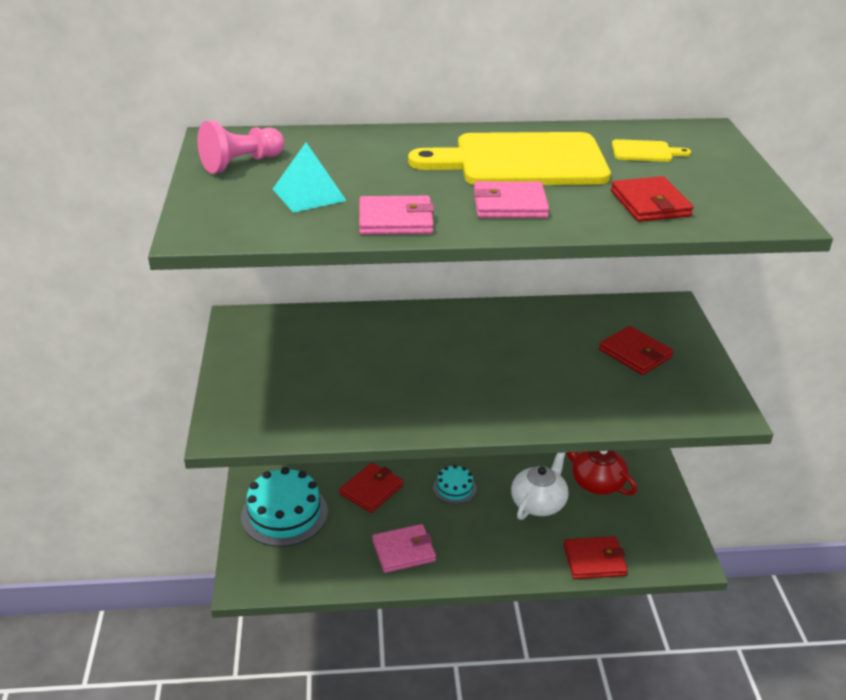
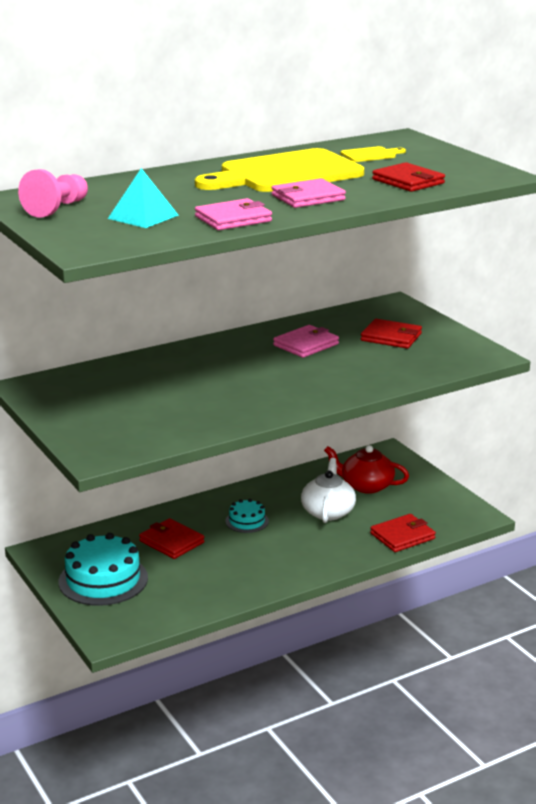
camera: 25 degrees left, 10 degrees down
red wallet [339,463,403,513] -> red wallet turned 60 degrees counterclockwise [139,518,205,559]
pink wallet [372,524,436,573] -> pink wallet moved to [273,325,339,358]

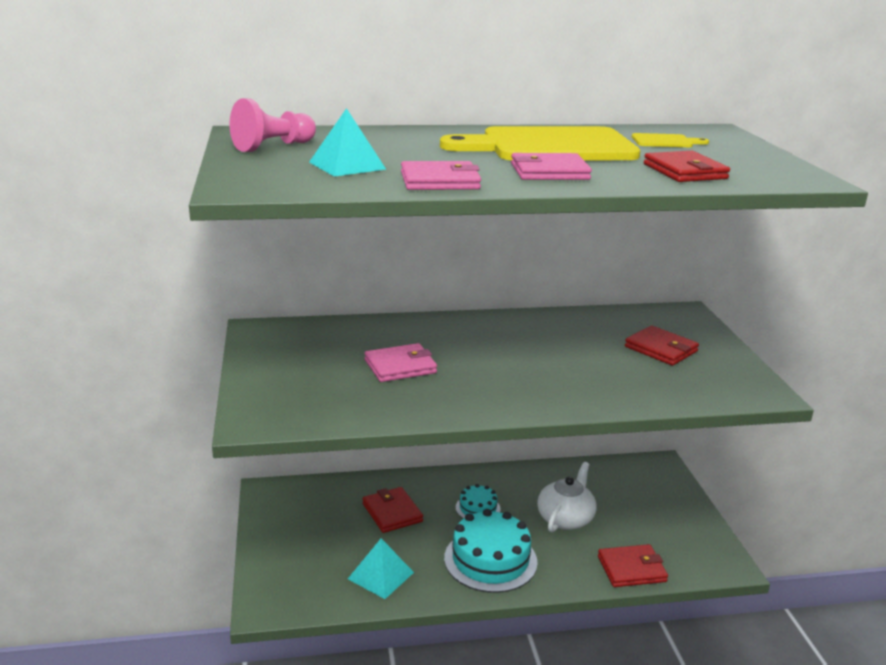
camera: 20 degrees right, 0 degrees up
turquoise cake [59,533,148,606] -> turquoise cake moved to [444,509,538,593]
pink wallet [273,325,339,358] -> pink wallet moved to [364,343,437,382]
red teapot [324,445,409,494] -> none
none -> turquoise pyramid [348,538,414,599]

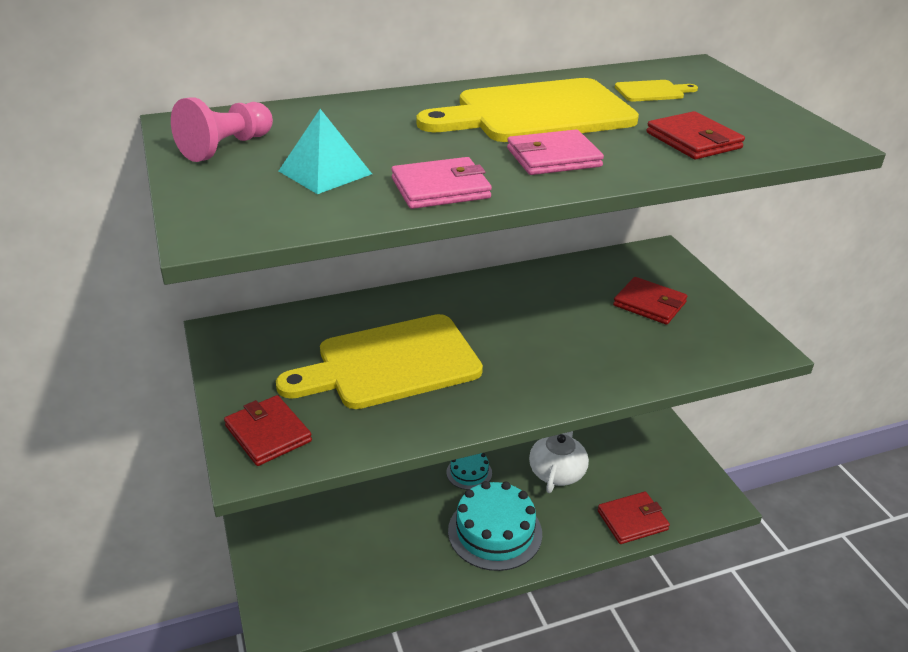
camera: 10 degrees left, 10 degrees up
turquoise pyramid [348,538,414,599] -> none
red wallet [363,487,423,533] -> red wallet moved to [224,395,312,466]
pink wallet [364,343,437,382] -> yellow cutting board [276,314,483,409]

